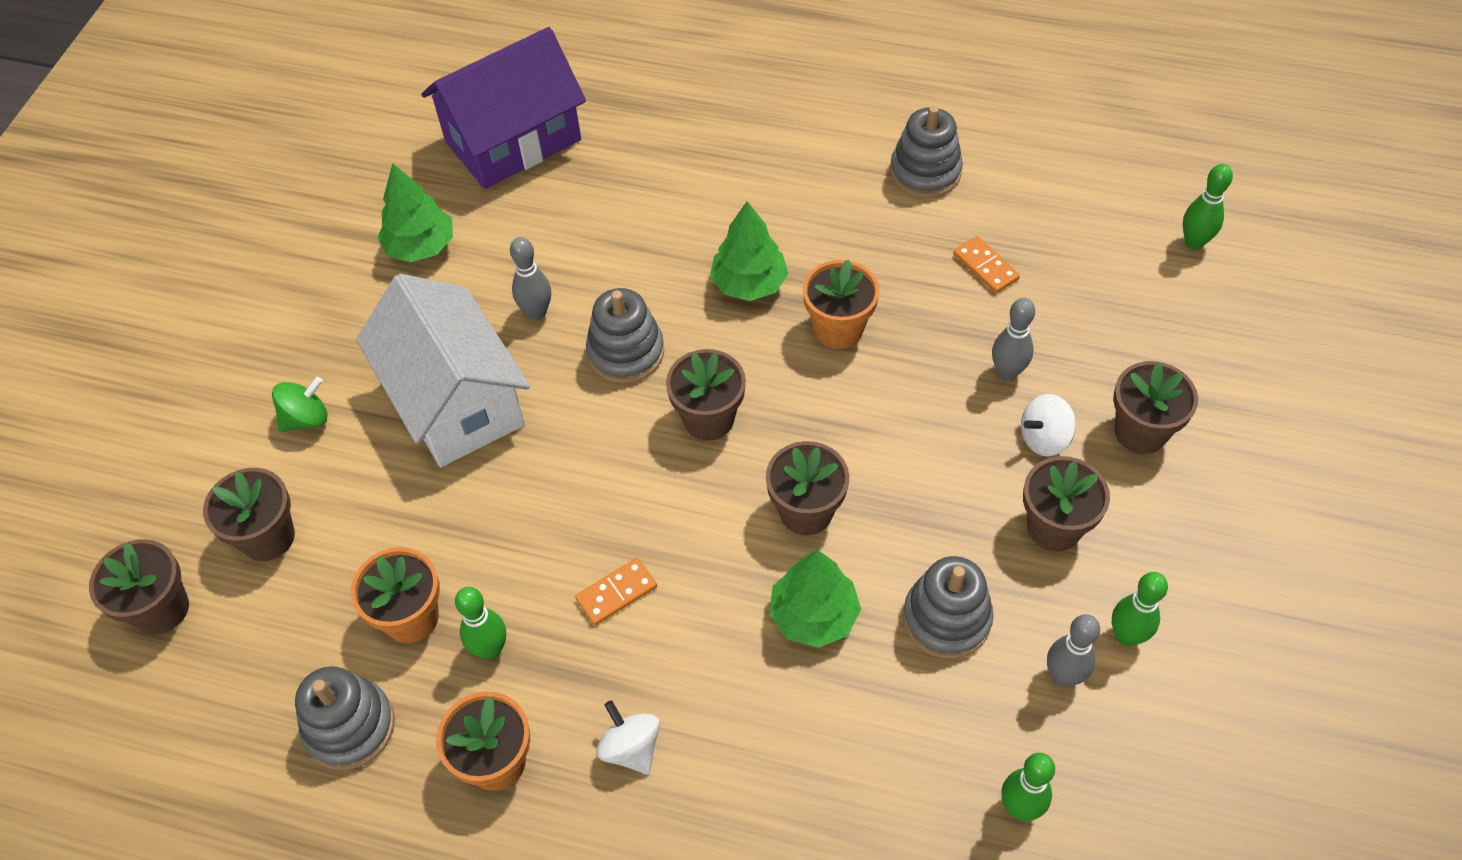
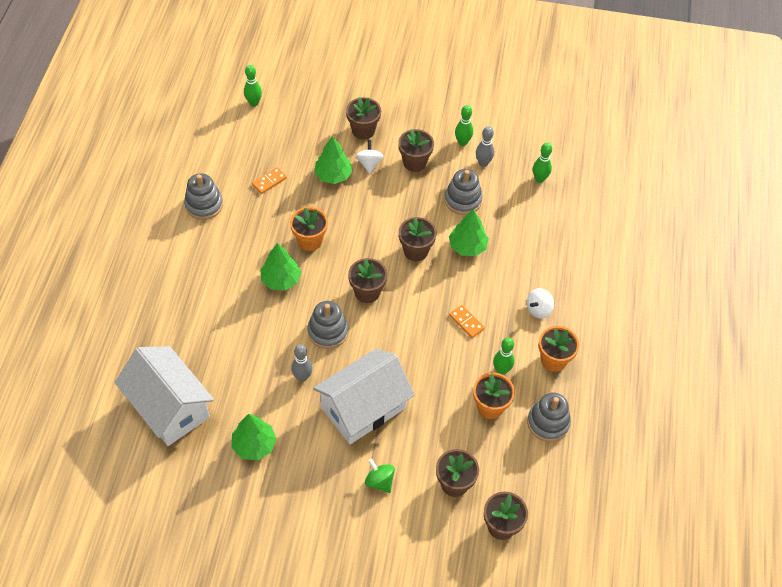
camera: 100 degrees left, 0 degrees up
purple house [421,27,586,189] -> white house [115,346,214,446]
grey bowling pin [992,298,1035,380] -> green tree [314,136,353,184]
white spinning top [1021,394,1076,456] -> white spinning top turned 150 degrees counterclockwise [356,140,383,174]

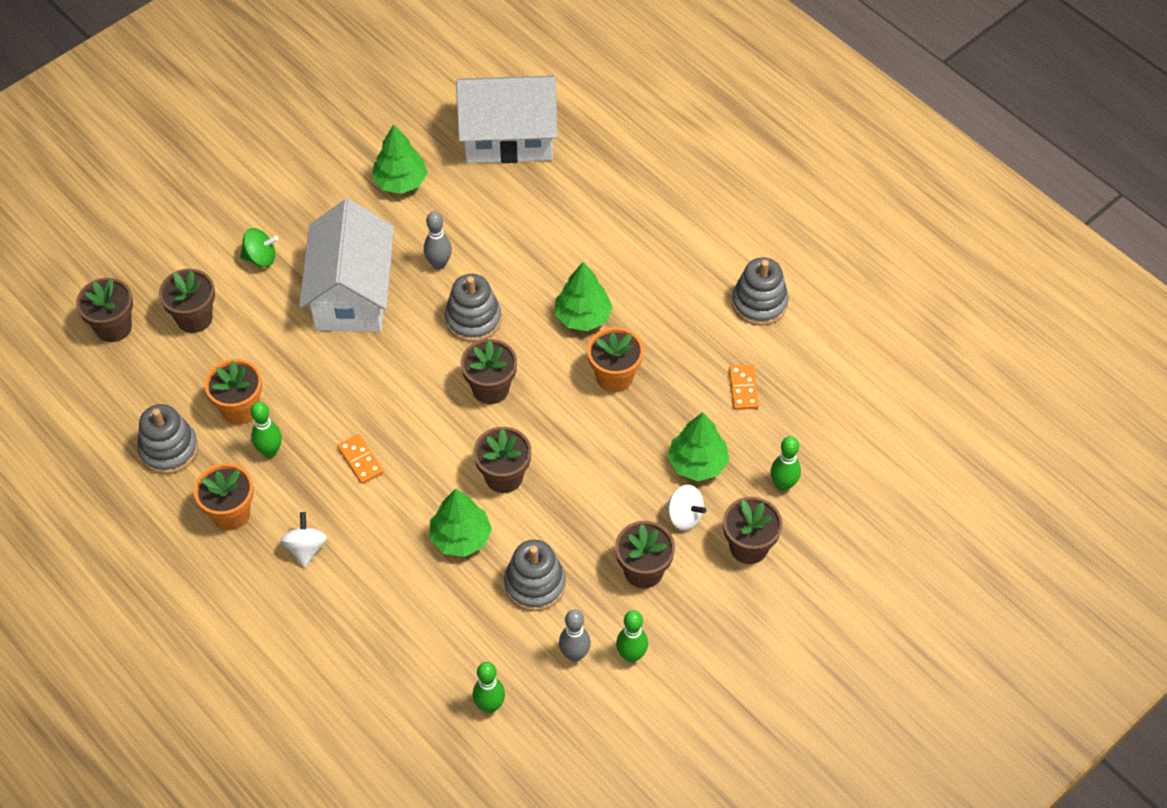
camera: 130 degrees right, 0 degrees up
green bowling pin [244,65,262,106] -> green bowling pin moved to [771,436,801,491]
orange domino [449,305,485,338] -> orange domino turned 60 degrees clockwise [337,434,383,484]

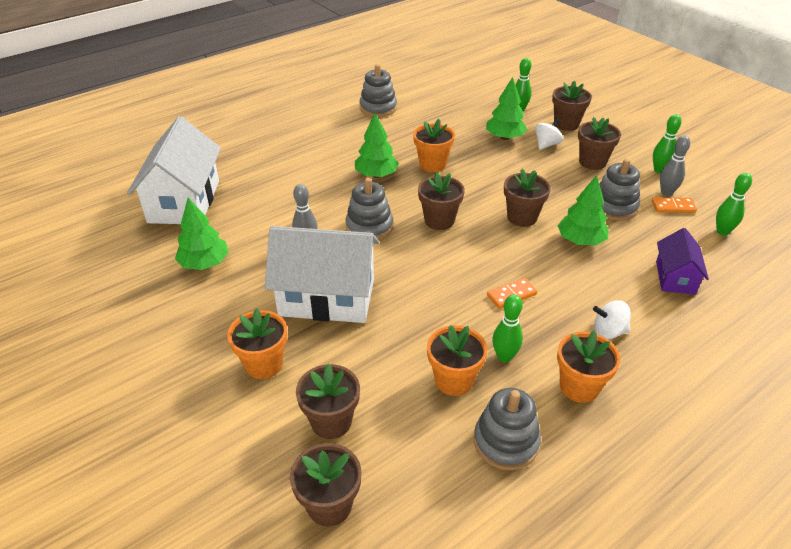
camera: 85 degrees left, 15 degrees down
green spinning top [240,228,278,267] -> orange flower pot [227,308,287,379]
orange domino [729,365,759,410] -> orange domino moved to [652,197,697,213]
none -> purple house [656,228,709,295]

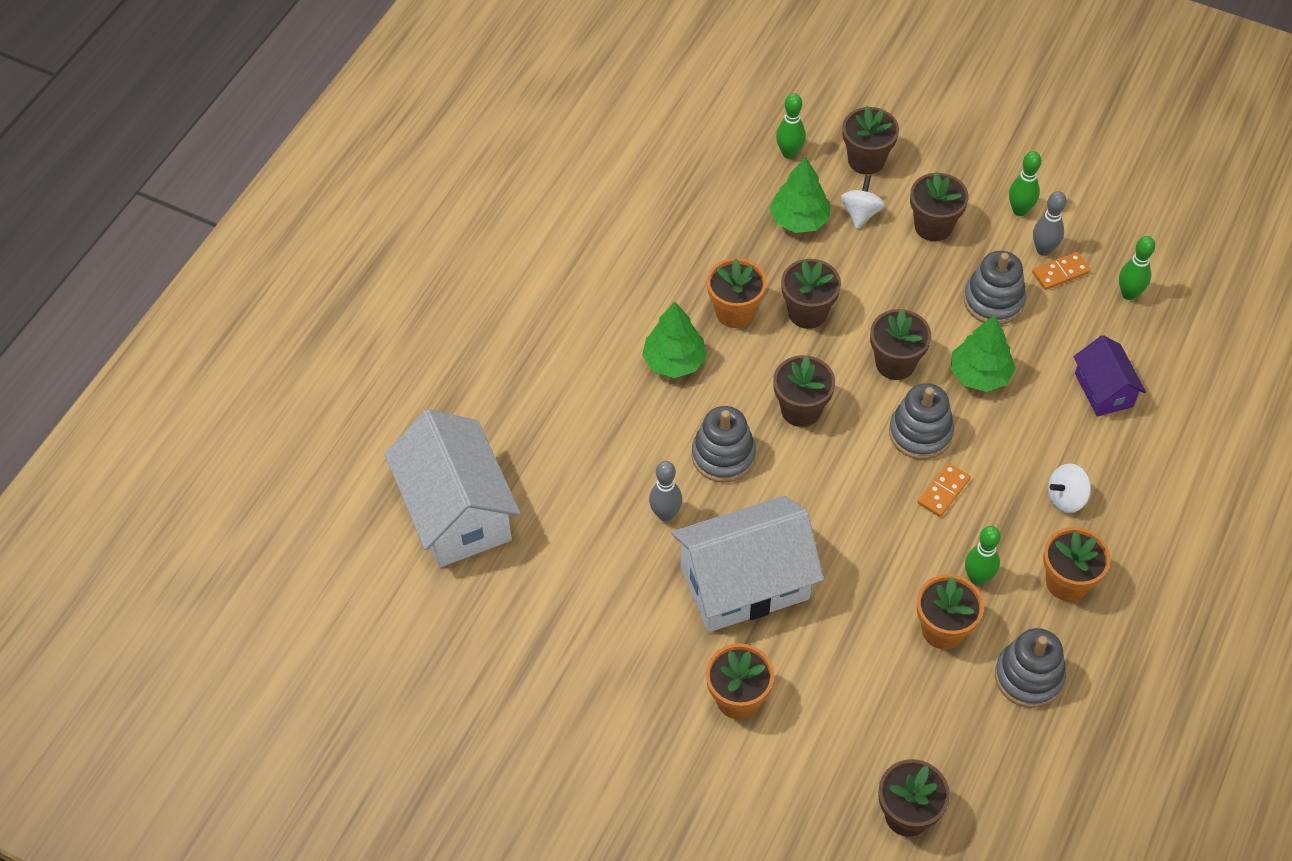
camera: 25 degrees left, 15 degrees up
green tree [175,198,229,270] -> none
brown flower pot [296,364,360,439] -> brown flower pot moved to [781,259,841,329]
grey stacking toy [360,64,397,117] -> grey stacking toy moved to [889,383,954,459]

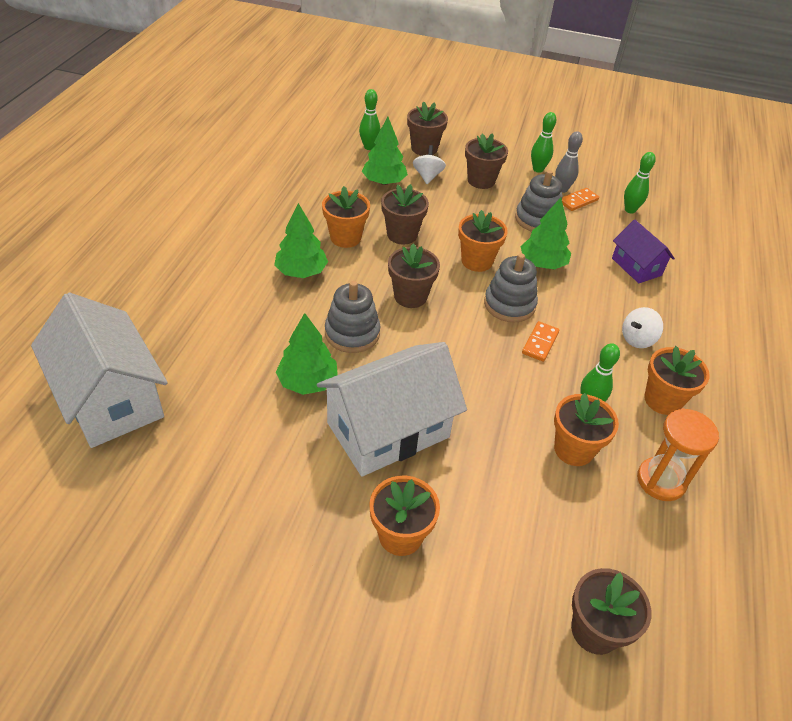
camera: 15 degrees left, 10 degrees down
grey bowling pin [649,461,682,521] -> green tree [276,313,338,395]
brown flower pot [870,309,931,380] -> orange flower pot [458,210,508,272]
grey stacking toy [995,628,1066,708] -> orange hourglass [637,408,719,501]

